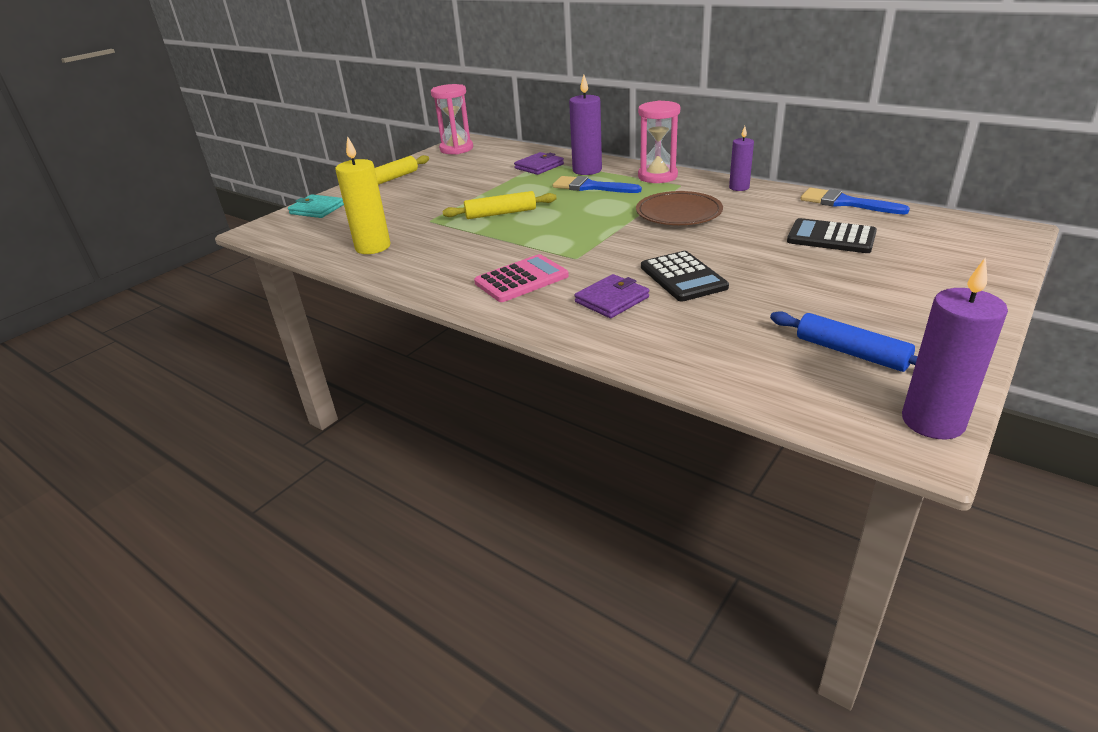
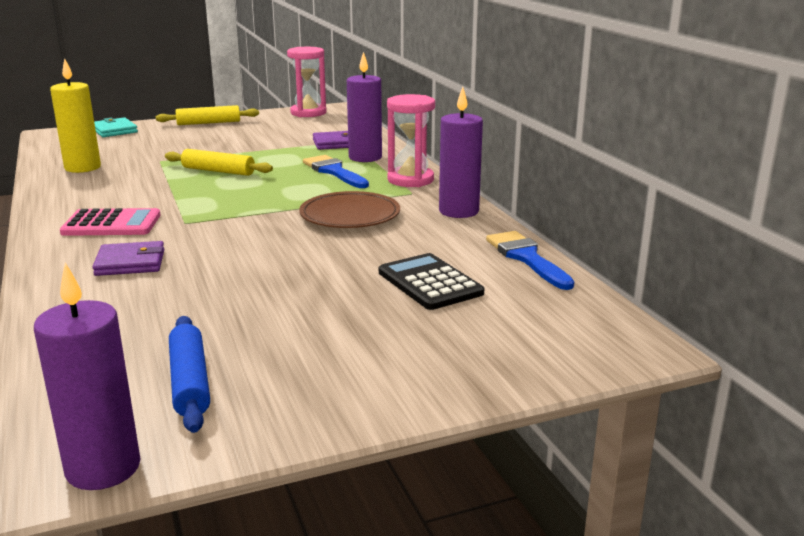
camera: 30 degrees right, 10 degrees down
black calculator [641,251,729,302] -> none
purple candle [729,126,754,191] -> purple candle [439,87,483,218], size x1.64

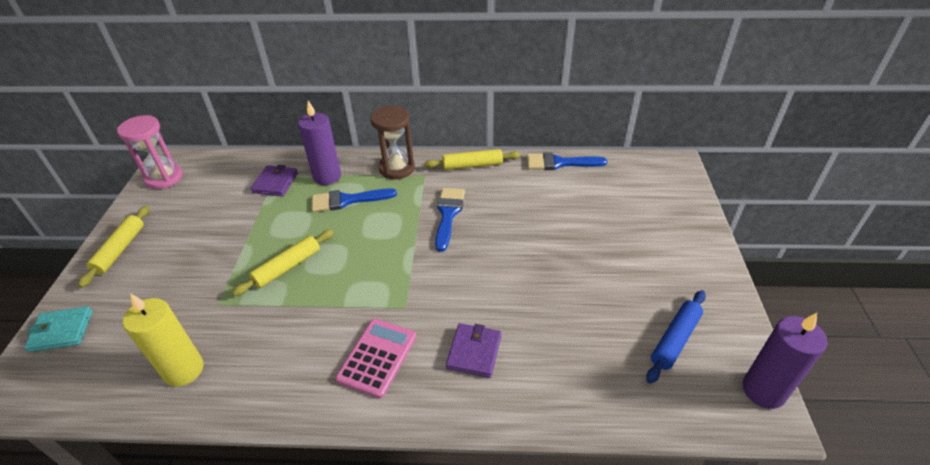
camera: 65 degrees left, 20 degrees up
blue rolling pin [169,316,210,433] -> blue rolling pin turned 60 degrees counterclockwise [646,290,706,384]
brown plate [299,191,400,228] -> blue brush [435,188,465,252]
black calculator [379,253,484,310] -> none
pink hourglass [387,94,435,187] -> brown hourglass [371,106,415,180]
purple candle [439,87,483,218] -> yellow rolling pin [424,149,520,170]

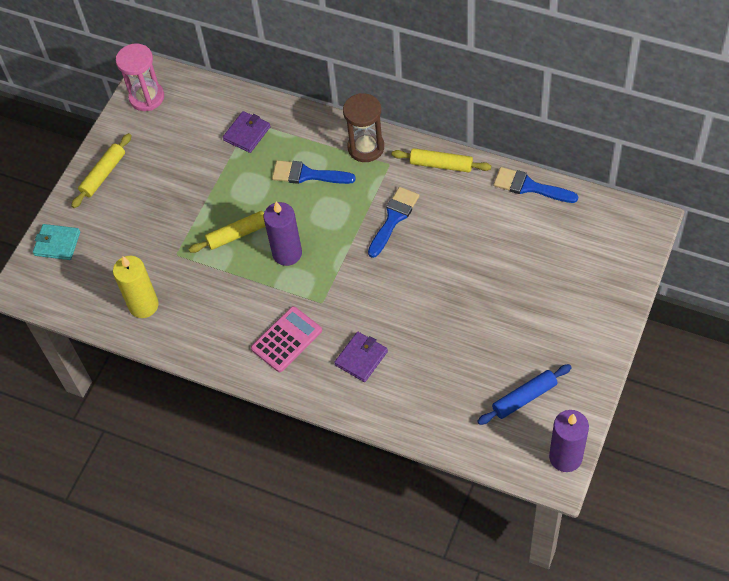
camera: 25 degrees right, 15 degrees up
purple candle [298,101,341,185] -> purple candle moved to [264,202,302,266]

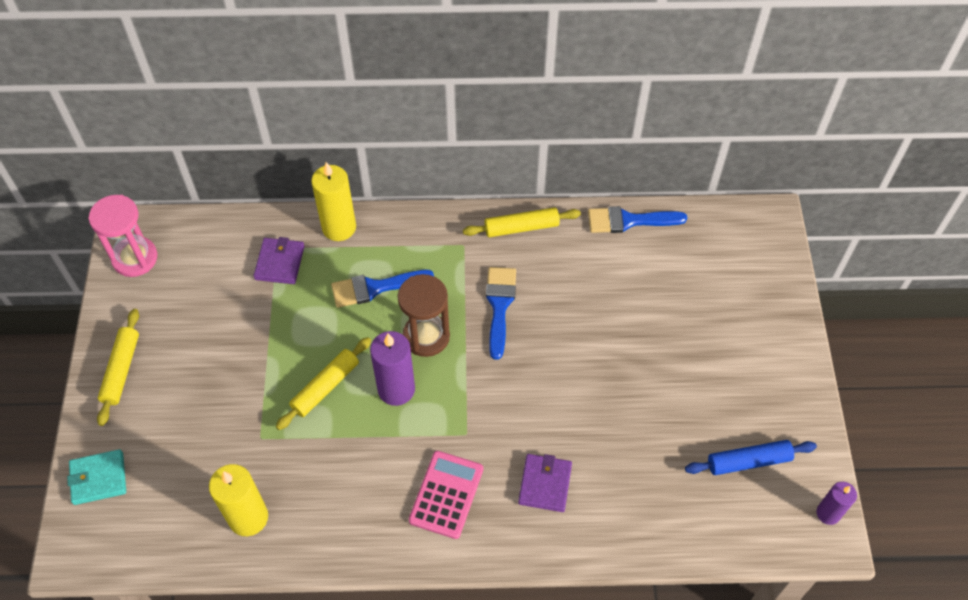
camera: 30 degrees left, 0 degrees up
brown hourglass [343,93,384,162] -> brown hourglass moved to [398,274,450,357]
blue rolling pin [477,364,572,425] -> blue rolling pin turned 45 degrees clockwise [685,440,817,475]
purple candle [549,410,589,472] -> purple candle [816,482,857,525], size x0.61
none -> yellow candle [311,162,356,241]

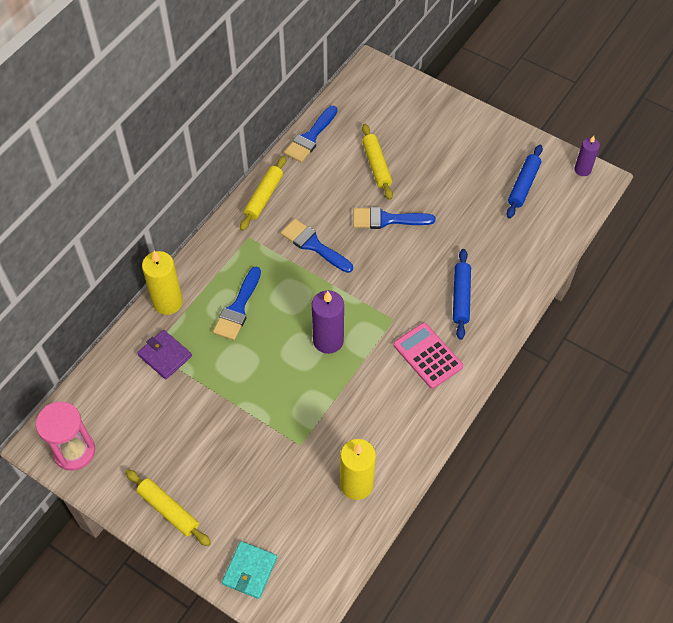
camera: 55 degrees left, 0 degrees up
yellow rolling pin [276,337,371,430] -> yellow rolling pin moved to [362,124,393,200]
brown hourglass [398,274,450,357] -> none
purple wallet [518,454,572,512] -> blue rolling pin [453,249,471,340]
none -> blue brush [353,207,435,229]

